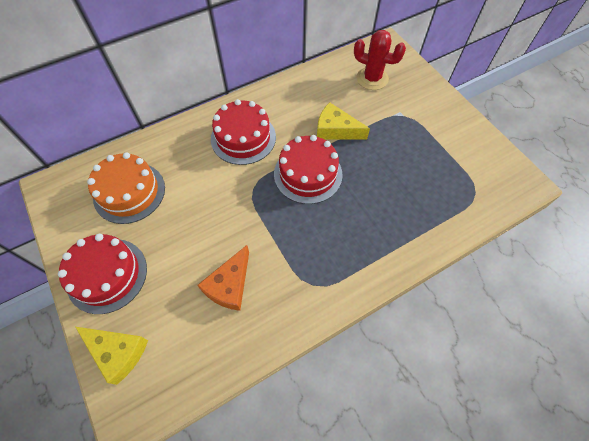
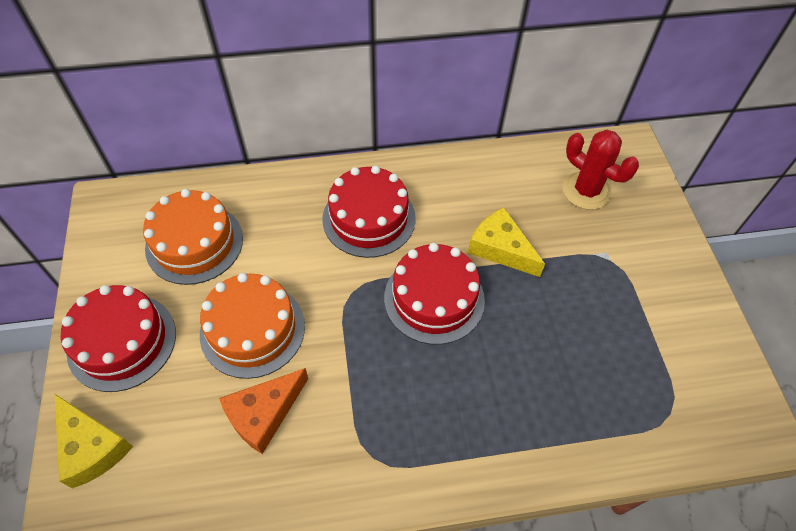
camera: 20 degrees right, 5 degrees down
none -> orange cake [200,273,305,379]

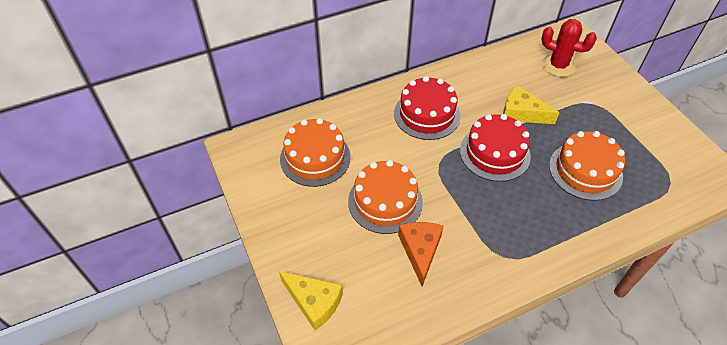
camera: 15 degrees left, 5 degrees down
red cake [61,285,176,392] -> none
orange cheese [219,368,308,454] -> orange cheese turned 150 degrees clockwise [398,222,443,286]
none -> orange cake [549,131,625,201]

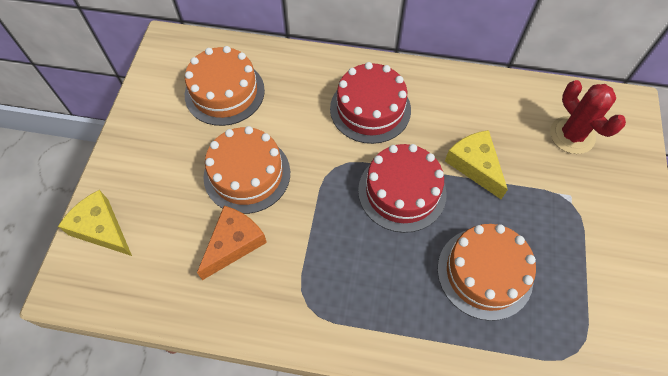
camera: 35 degrees right, 10 degrees up
yellow cheese [279,271,343,331] -> yellow cheese turned 150 degrees clockwise [58,190,132,256]

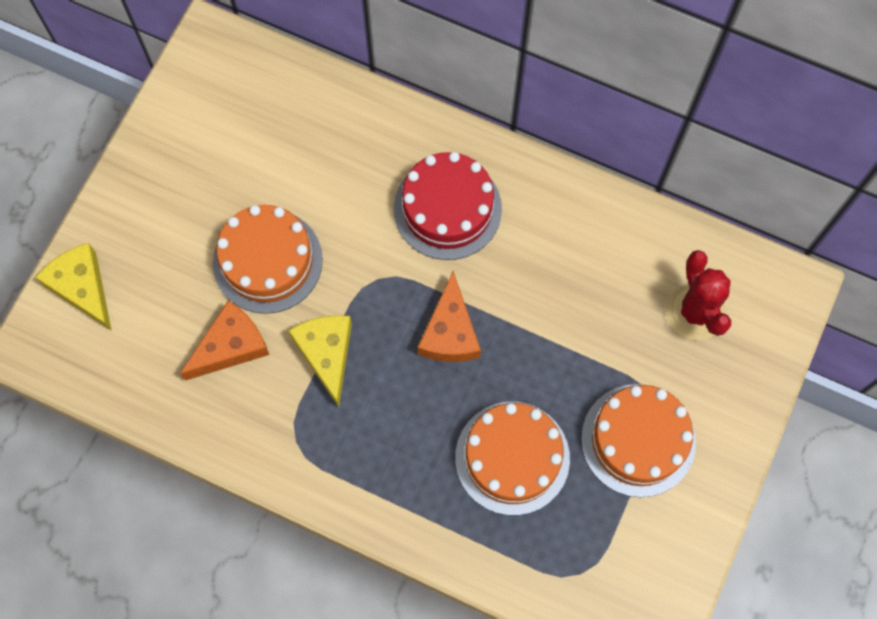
camera: 15 degrees right, 10 degrees up
orange cake [185,46,265,126] -> orange cake moved to [581,384,696,497]
red cake [358,144,447,233] -> orange cheese [417,271,481,362]
yellow cheese [445,130,508,199] -> yellow cheese moved to [288,315,352,407]

